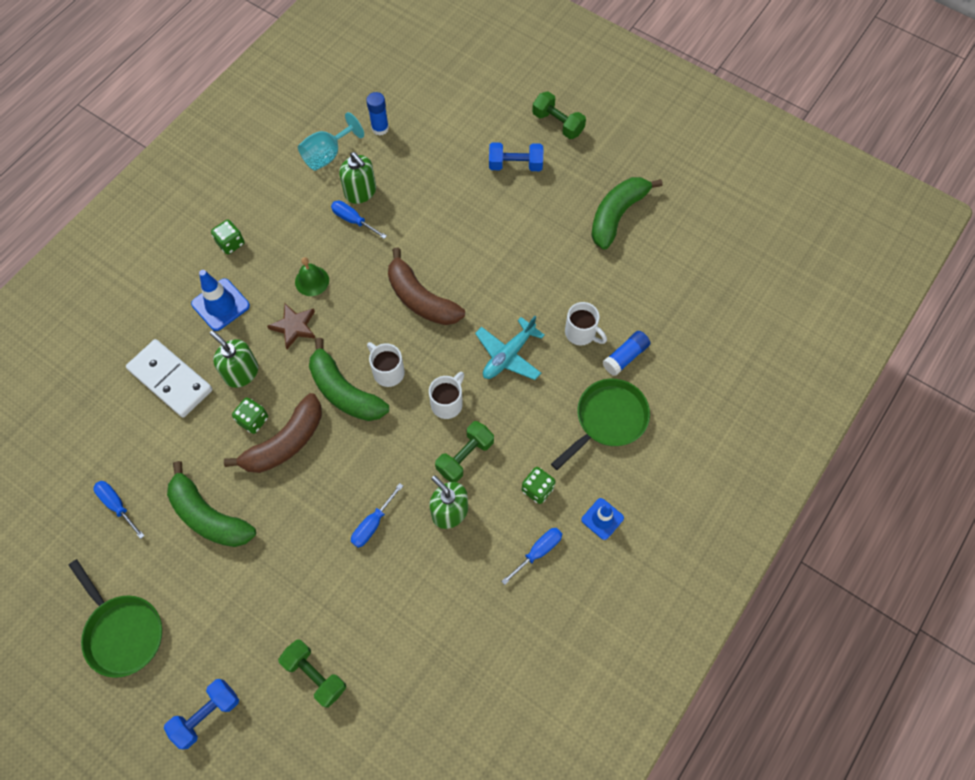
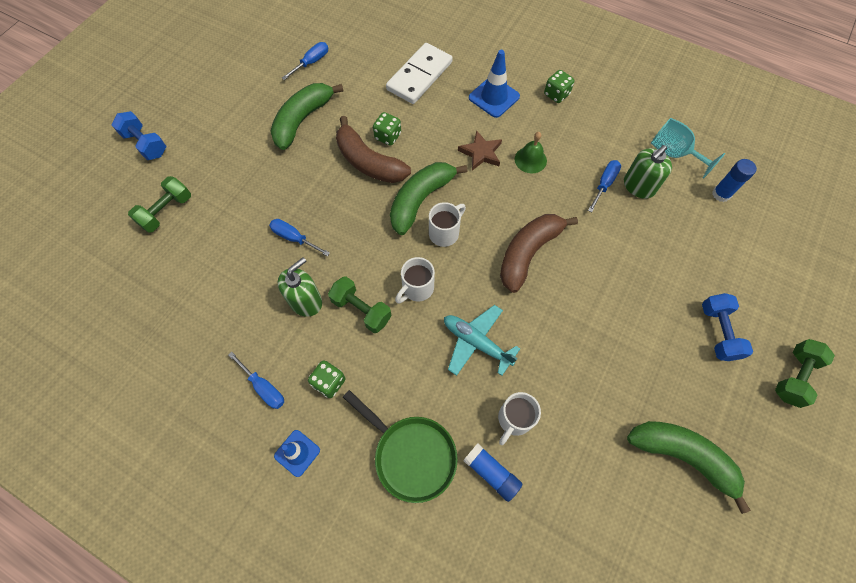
camera: 85 degrees right, 0 degrees up
green pan [69,559,162,678] -> none
green soap dispenser [210,330,258,388] -> none
white mug [429,372,464,419] -> white mug turned 105 degrees clockwise [395,257,435,304]

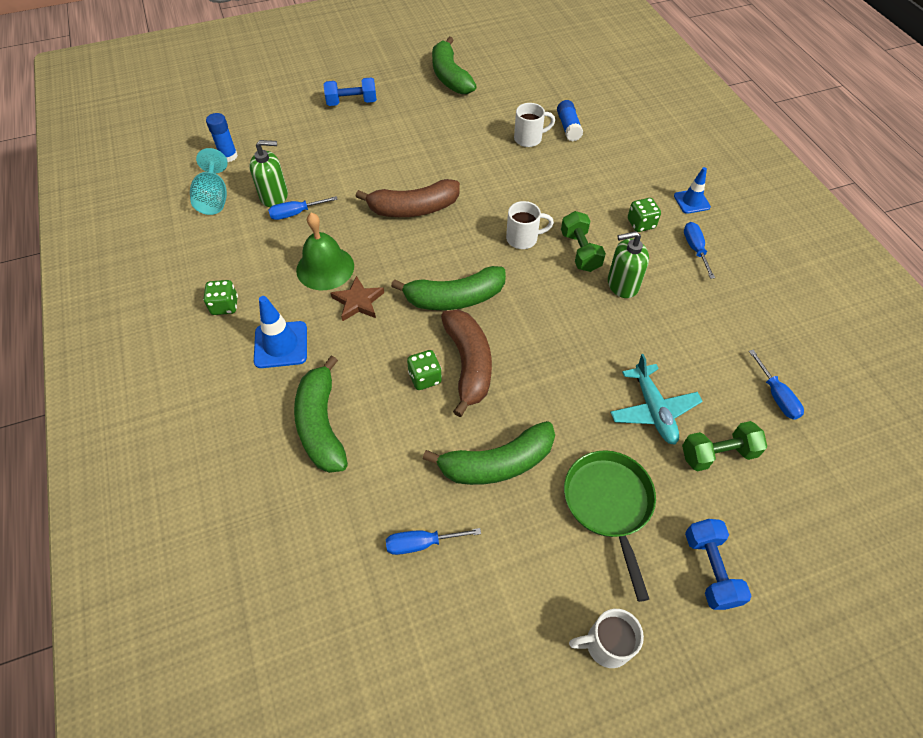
camera: 140 degrees left, 10 degrees down
blue screwdriver [269,219,330,256] -> blue screwdriver moved to [749,350,804,419]
green pan [343,390,458,503] -> green pan moved to [564,450,656,602]
white domino [386,43,453,104] -> green banana [294,356,348,473]
white mug [429,202,466,247] -> white mug moved to [569,609,644,668]
turquoise plane [444,305,520,376] -> turquoise plane moved to [610,354,703,444]
green bell [515,132,547,173] -> green bell [296,213,354,290], size x1.57
blue dumbbell [702,293,753,361] -> blue dumbbell turned 45 degrees clockwise [323,77,377,106]
green dumbbell [775,339,835,408] -> none

